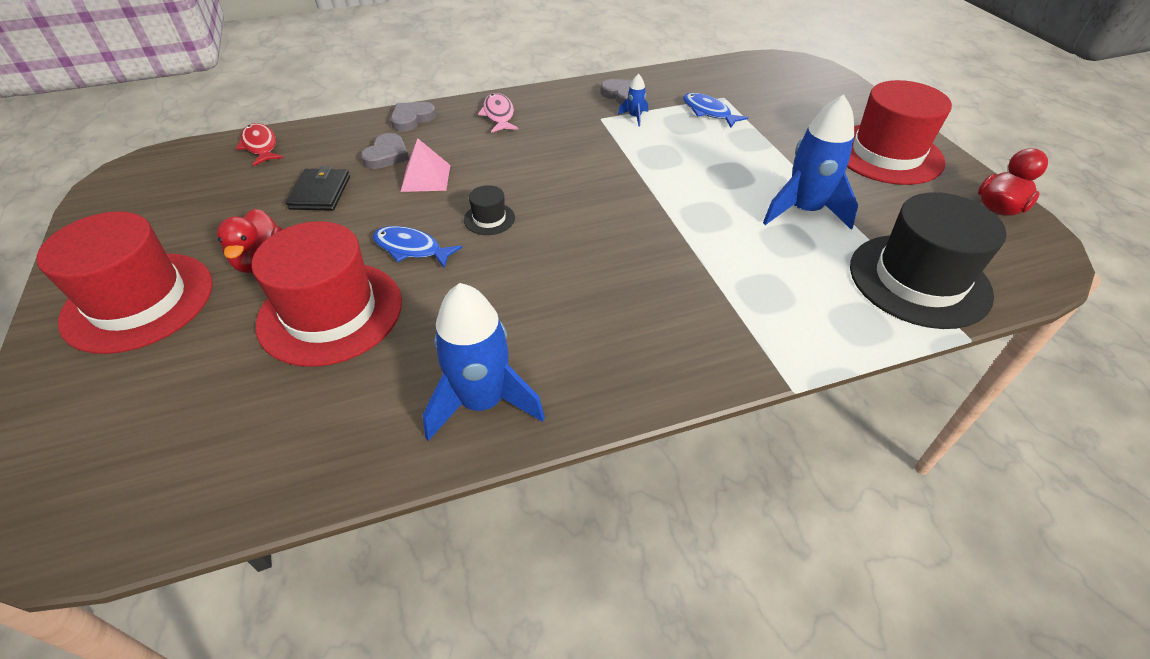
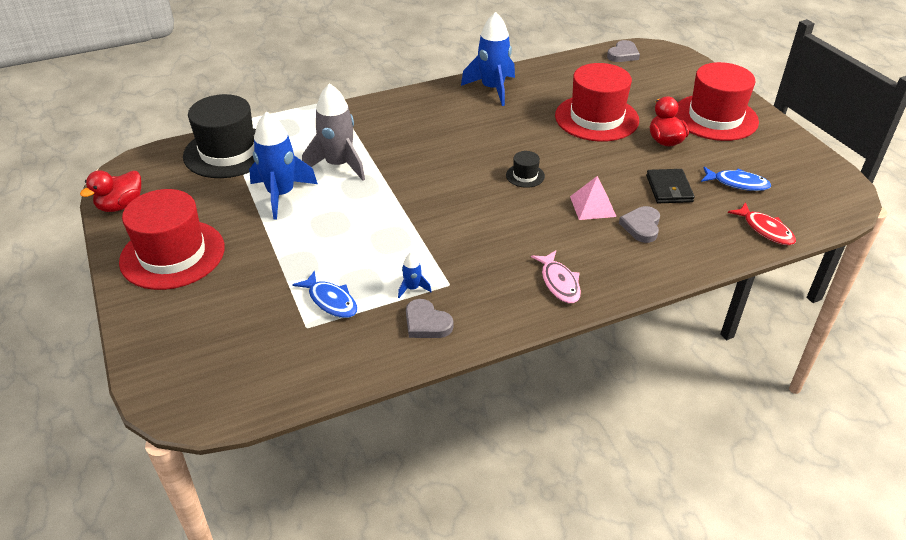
camera: 175 degrees right, 5 degrees down
blue fish [373,226,462,269] -> blue fish moved to [701,167,771,191]
grey heart [390,102,436,132] -> grey heart moved to [607,40,640,62]
none -> grey rocket [302,83,365,181]

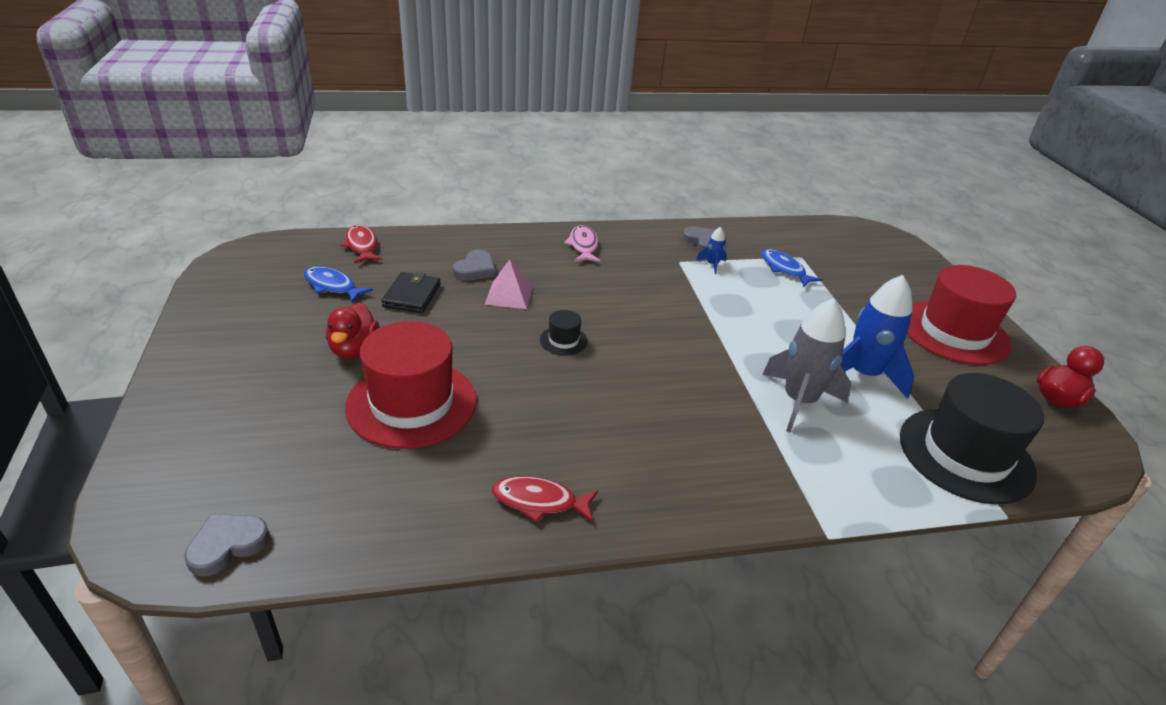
camera: 170 degrees left, 5 degrees down
blue rocket [461,12,515,106] -> red fish [492,476,598,522]
red hat [675,62,759,141] -> none

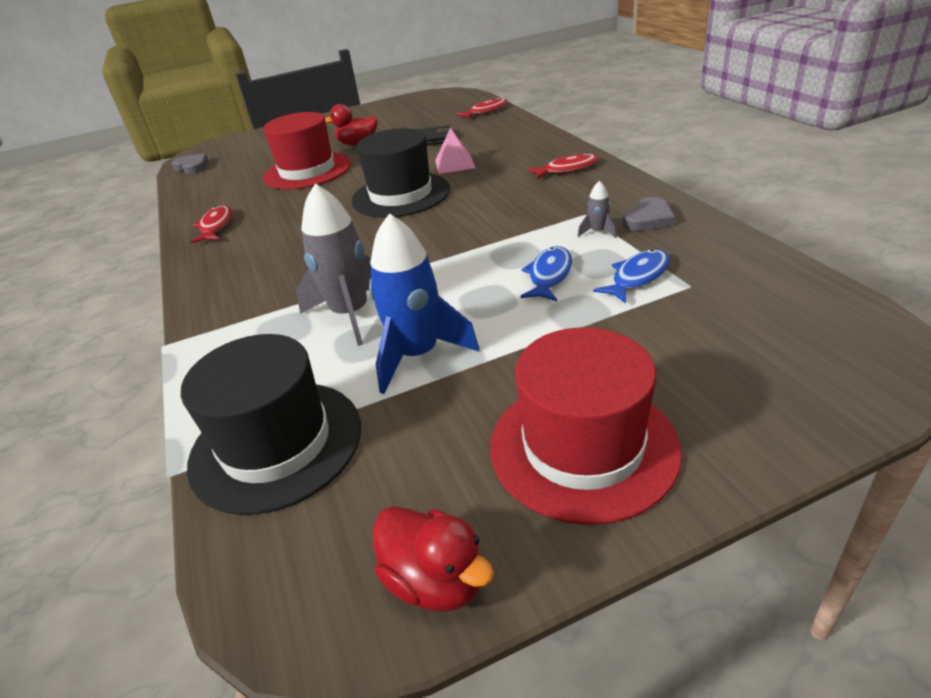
camera: 85 degrees right, 0 degrees up
blue fish [304,266,373,303] -> blue fish moved to [520,246,572,301]
grey heart [453,250,496,281] -> none
black hat [540,310,588,355] -> black hat [351,128,450,218], size x2.36
pink fish [564,225,600,262] -> red fish [527,153,599,179]
blue rocket [697,227,727,274] -> grey rocket [577,181,617,238]

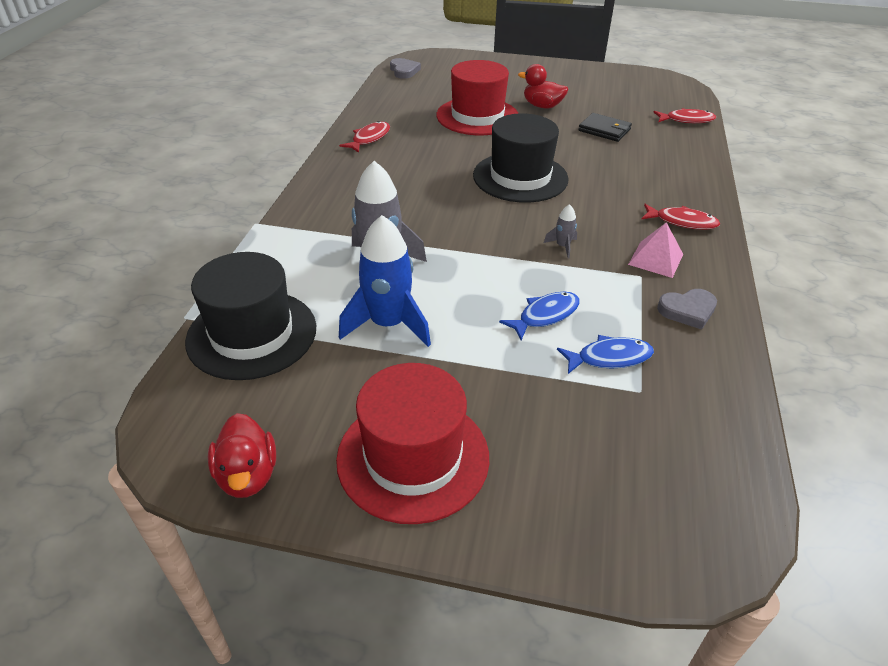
camera: 30 degrees right, 5 degrees up
pink pyramid [435,128,475,174] -> pink pyramid moved to [628,222,683,278]
grey rocket [577,181,617,238] -> grey rocket moved to [544,204,577,258]

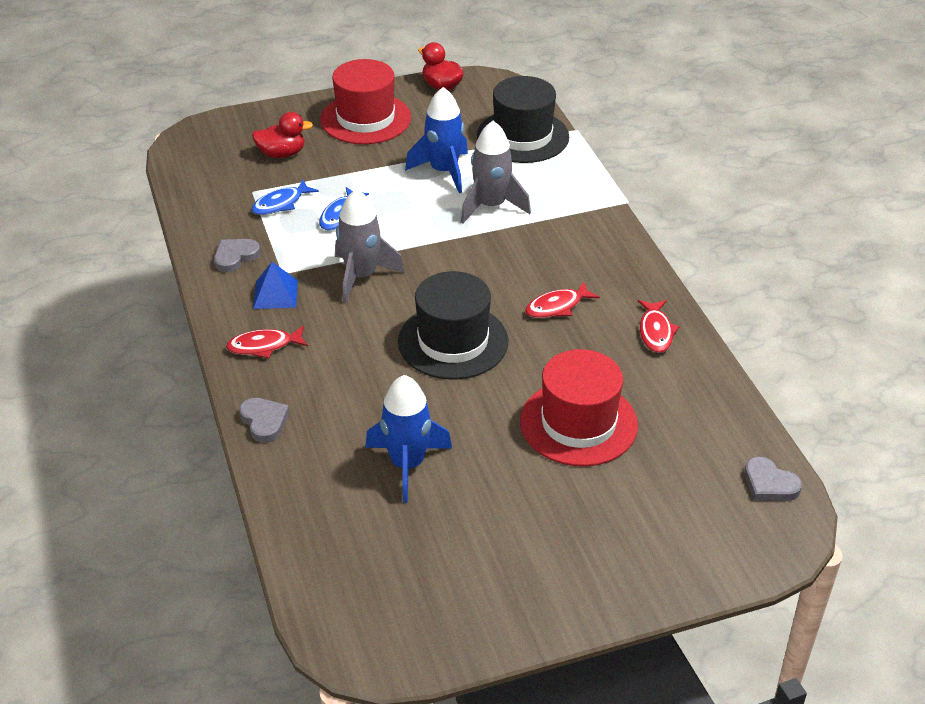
camera: 150 degrees right, 0 degrees up
red duck [518,64,568,108] -> red duck moved to [252,112,313,158]
grey rocket [544,204,577,258] -> grey rocket [335,189,404,303], size x2.27
black wallet [578,113,632,142] -> blue rocket [365,375,452,503]
pink pyramid [628,222,683,278] -> blue pyramid [253,262,298,309]
red fish [653,108,716,123] -> red fish moved to [525,282,600,318]
none -> grey heart [239,398,289,443]

